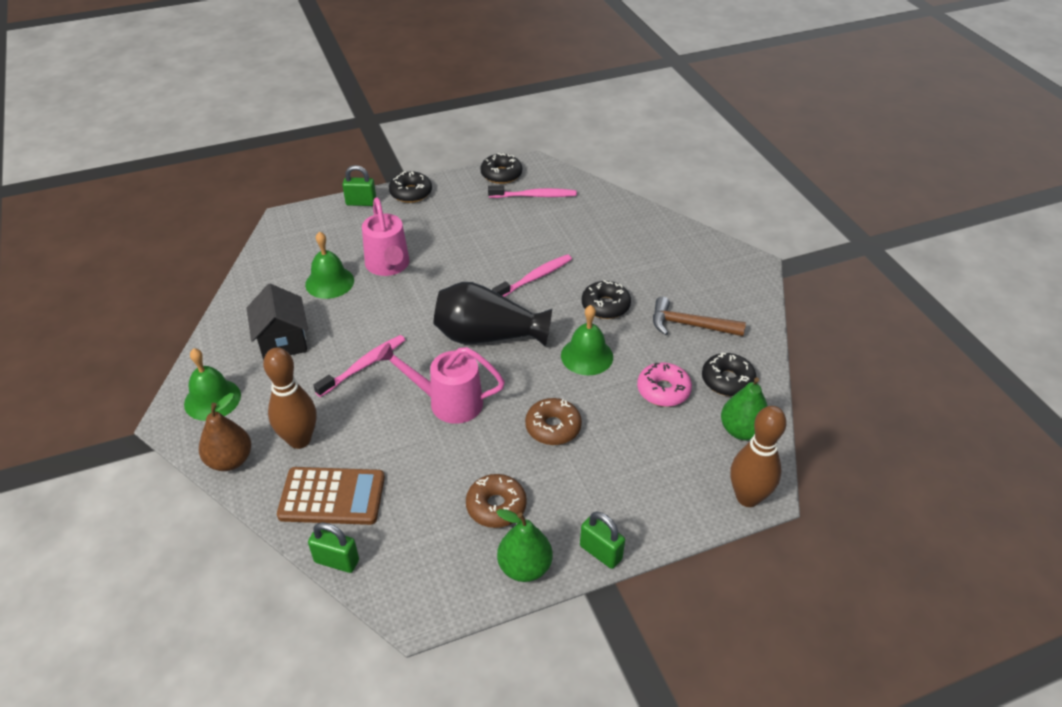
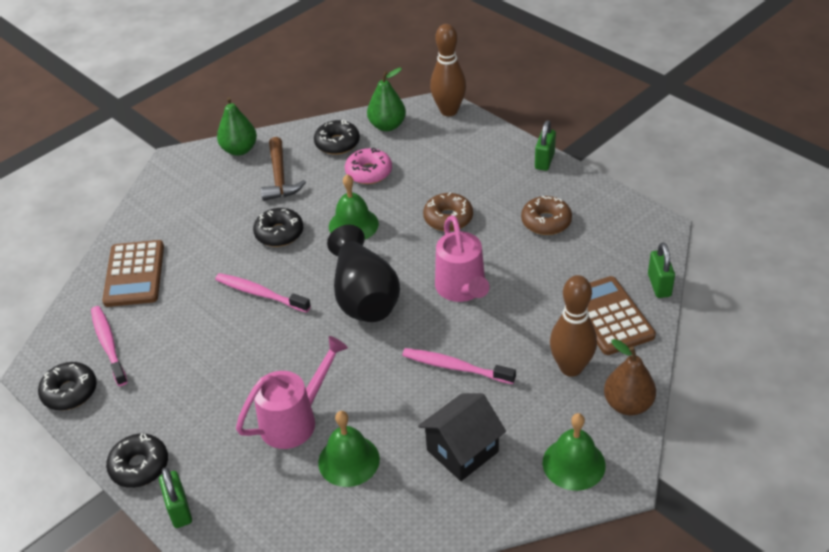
camera: 110 degrees left, 0 degrees up
green pear [496,509,552,582] -> green pear moved to [217,97,257,156]
none -> brown calculator [102,240,164,307]

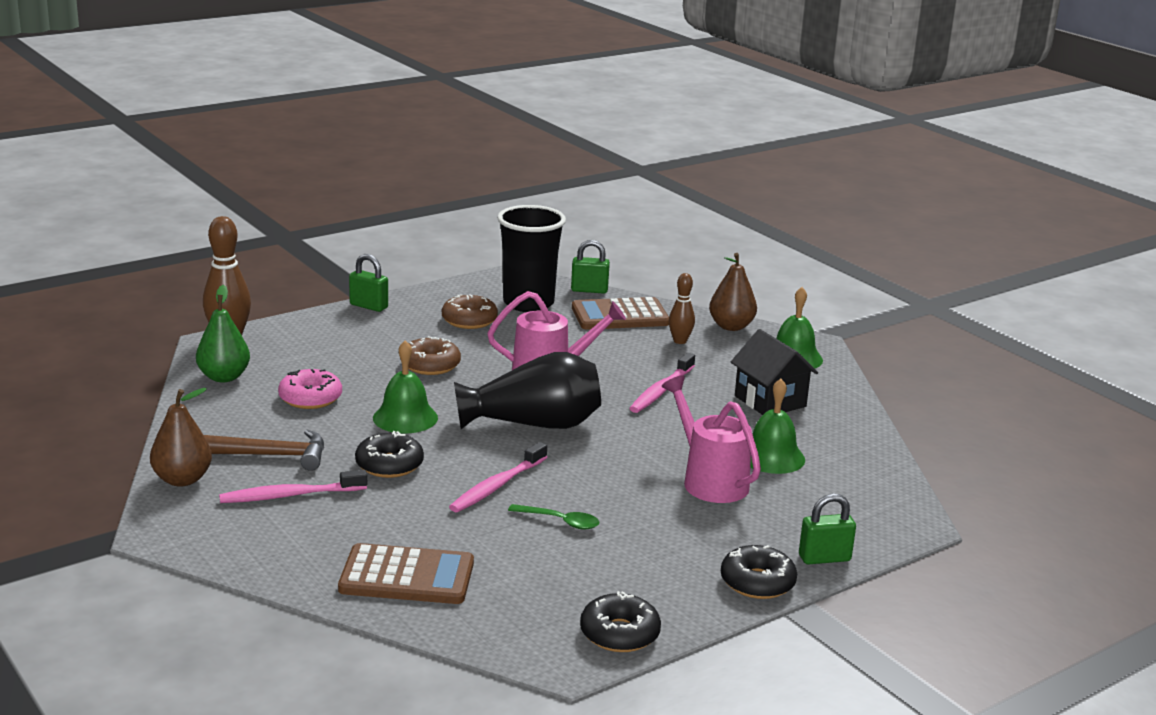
camera: 85 degrees left, 20 degrees down
pink toothbrush [91,306,127,386] -> pink toothbrush moved to [219,470,367,503]
green pear [217,97,257,156] -> brown pear [150,388,212,487]
black donut [314,120,360,155] -> none
brown bowling pin [550,275,597,377] -> brown bowling pin [669,273,695,344], size x0.58
none -> black cup [497,205,566,312]
none -> green spoon [508,504,599,530]

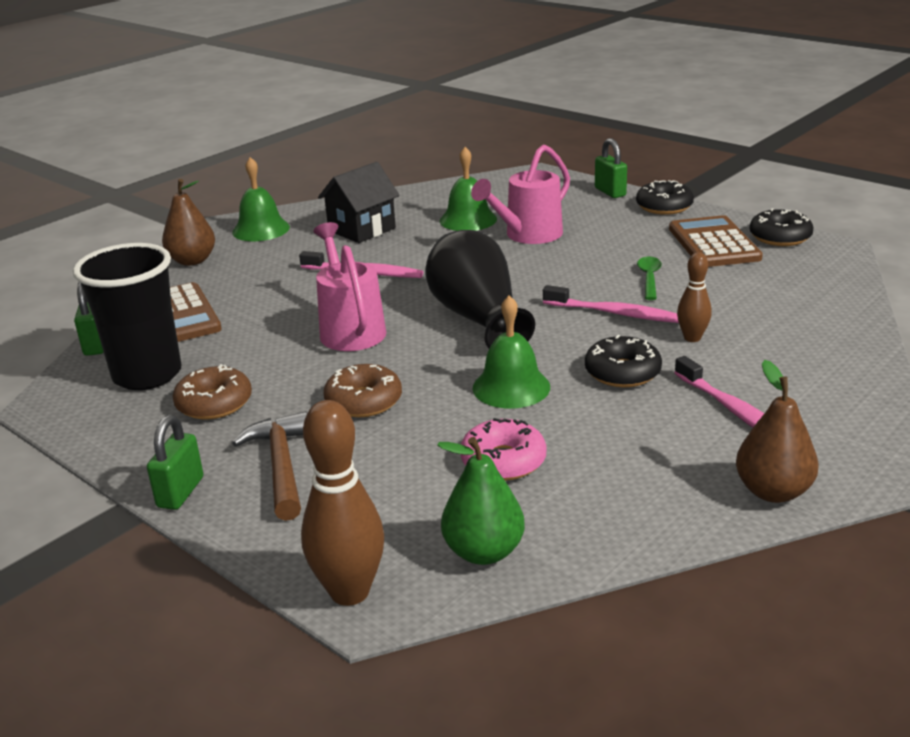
camera: 100 degrees left, 5 degrees up
brown hammer [204,430,324,471] -> brown hammer moved to [232,411,307,521]
brown calculator [338,543,474,604] -> brown calculator moved to [669,215,763,267]
brown bowling pin [669,273,695,344] -> brown bowling pin moved to [677,252,712,342]

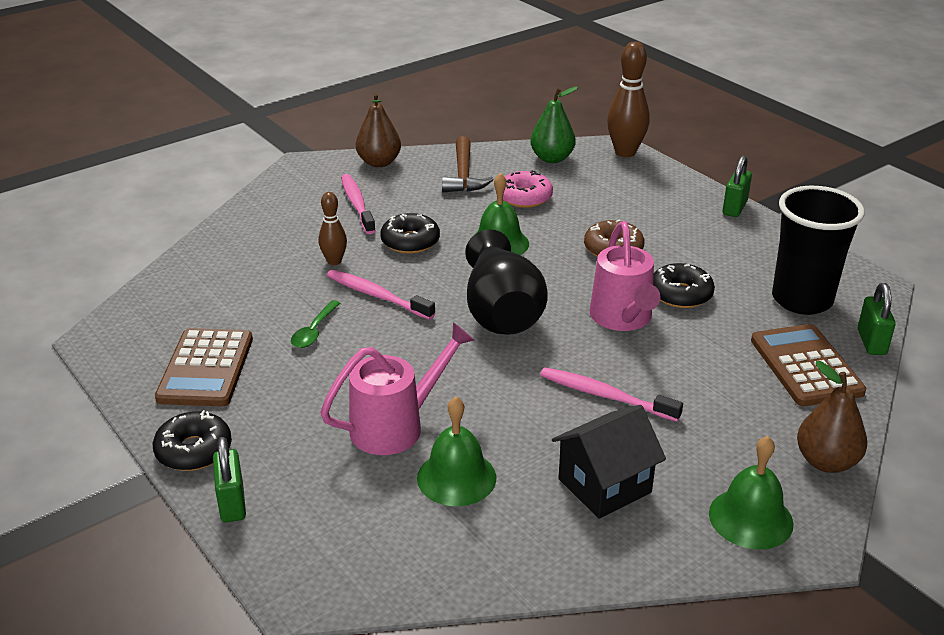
camera: 170 degrees left, 5 degrees up
brown donut [173,364,252,420] -> none
brown hammer [232,411,307,521] -> brown hammer moved to [442,136,494,193]
black donut [750,208,814,246] -> black donut moved to [653,263,715,308]

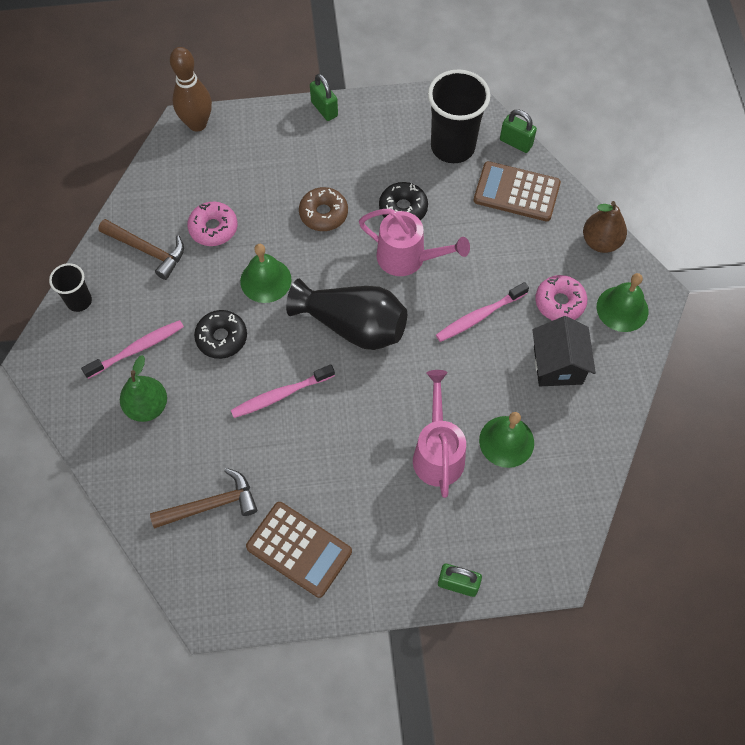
camera: 60 degrees left, 30 degrees up
black donut [153,410,232,471] -> none
green spoon [291,300,340,348] -> none
brown bowling pin [319,192,347,265] -> none
pink toothbrush [341,174,376,234] -> pink toothbrush turned 135 degrees clockwise [81,320,184,379]
brown pear [356,93,401,167] -> black cup [49,263,92,312]
green pear [530,87,578,163] -> green pear moved to [120,355,167,422]
none -> brown hammer [150,468,257,528]
none -> pink donut [535,275,587,321]

